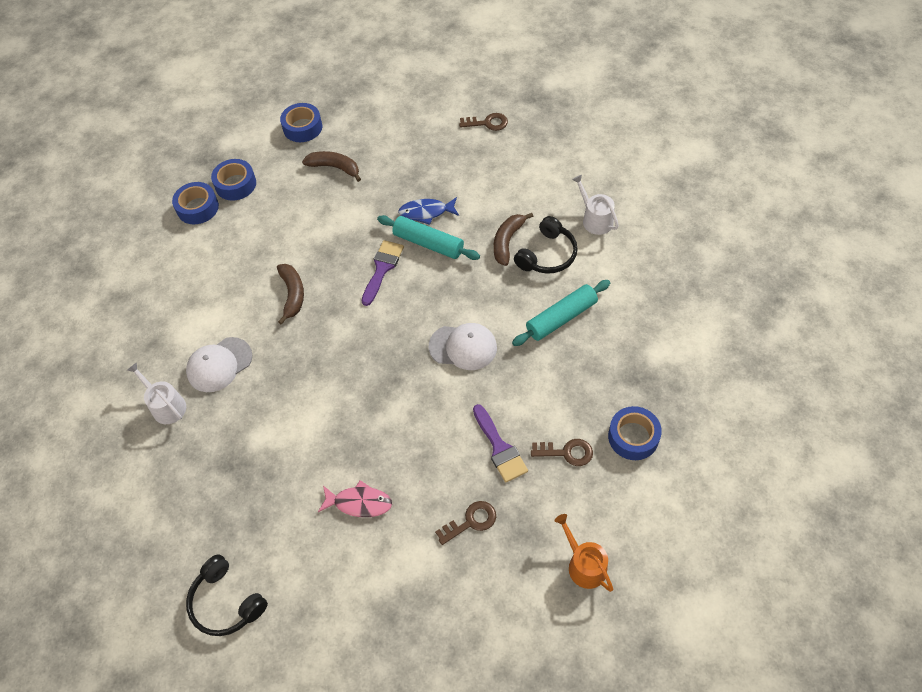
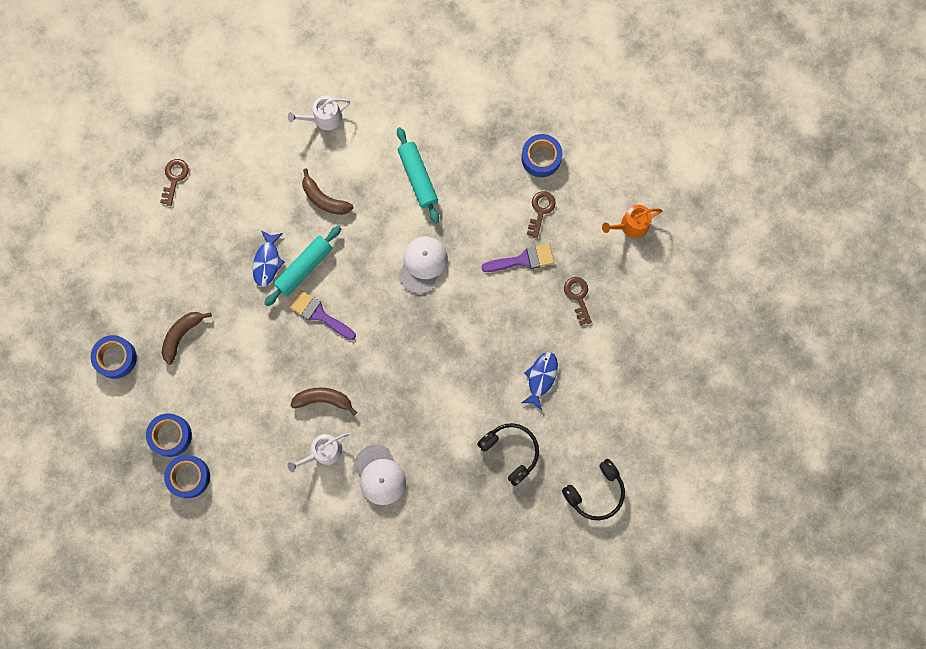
camera: 80 degrees left, 20 degrees up
white watering can [127,363,186,424] -> white watering can moved to [288,433,349,472]
pink fish [318,480,392,517] -> blue fish [521,352,558,410]
black headphones [514,216,578,274] -> black headphones moved to [477,423,539,486]

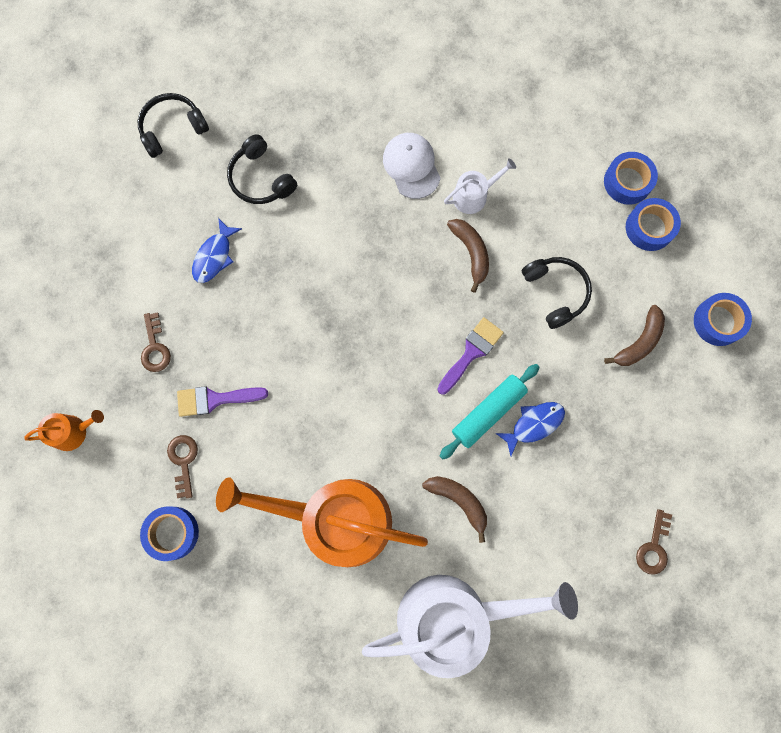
camera: 175 degrees left, 0 degrees up
blue fish [253,230,285,287] -> blue fish turned 45 degrees clockwise [495,402,565,456]
white watering can [288,96,350,130] -> white watering can [362,575,578,678], size x2.35
purple brush [290,290,356,340] -> purple brush turned 90 degrees counterclockwise [437,317,504,395]
brown banana [290,387,357,416] -> brown banana turned 120 degrees counterclockwise [447,219,489,293]
turquoise rolling pin [397,127,439,223] -> orange watering can [216,477,428,567]
white cap [398,236,448,294] -> none
brown key [527,191,556,238] -> brown key turned 150 degrees clockwise [167,435,198,498]
none -> black headphones [522,257,592,329]

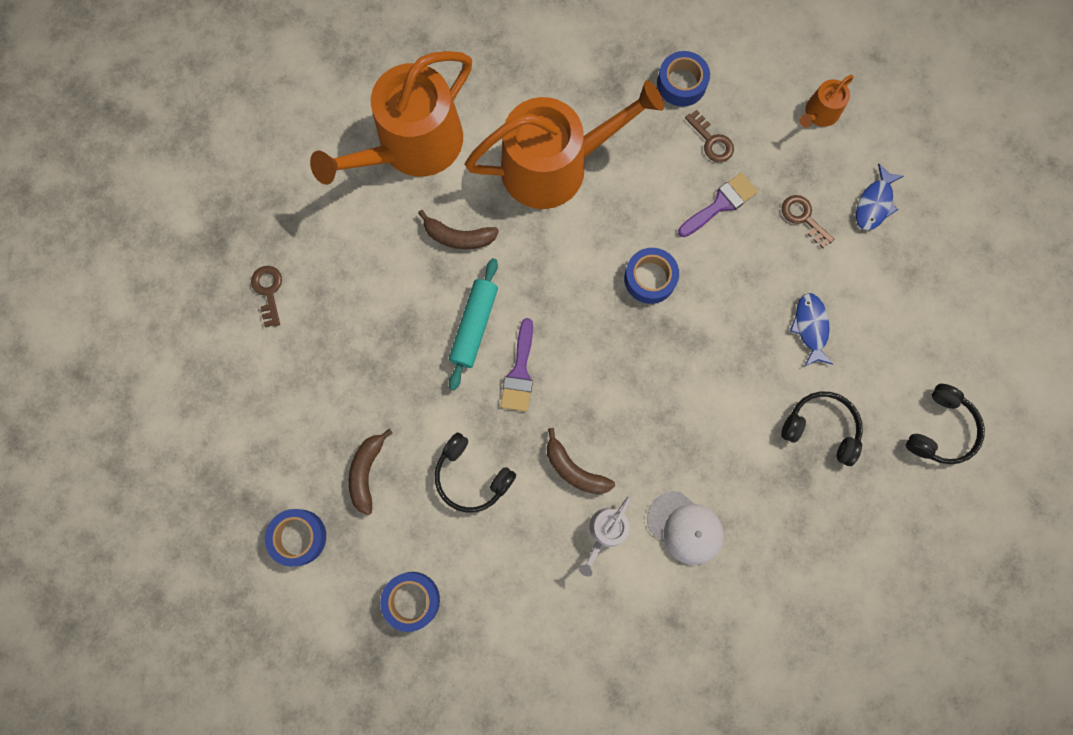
camera: 150 degrees right, 0 degrees up
white watering can [362,575,578,678] -> orange watering can [310,51,472,185]
blue fish [495,402,565,456] -> blue fish moved to [856,164,904,231]
blue tape [604,152,658,205] -> blue tape moved to [624,248,679,304]

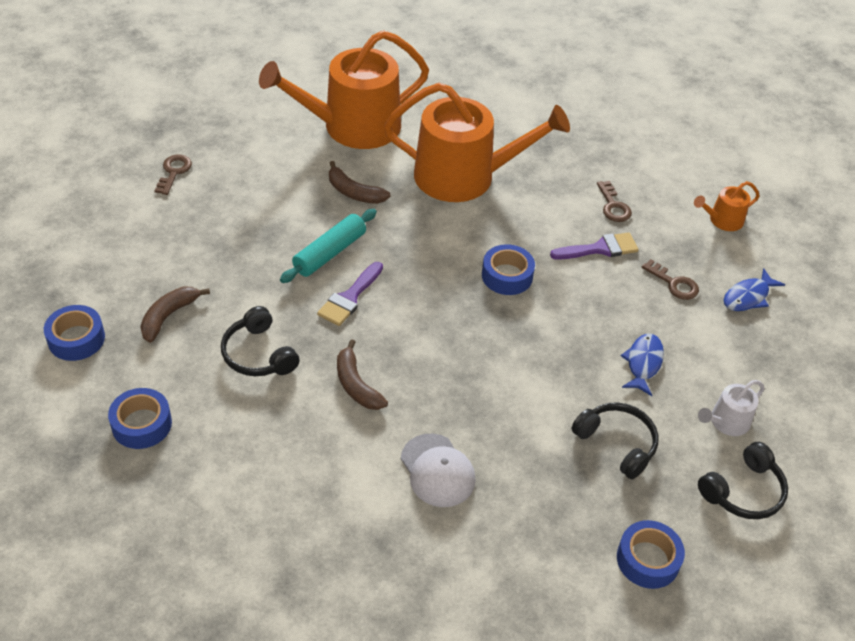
camera: 20 degrees right, 30 degrees down
white watering can [579,496,631,577] -> white watering can moved to [698,380,765,436]
blue tape [657,51,710,107] -> blue tape moved to [617,520,685,589]
brown key [782,195,834,248] -> brown key turned 150 degrees clockwise [642,259,699,300]

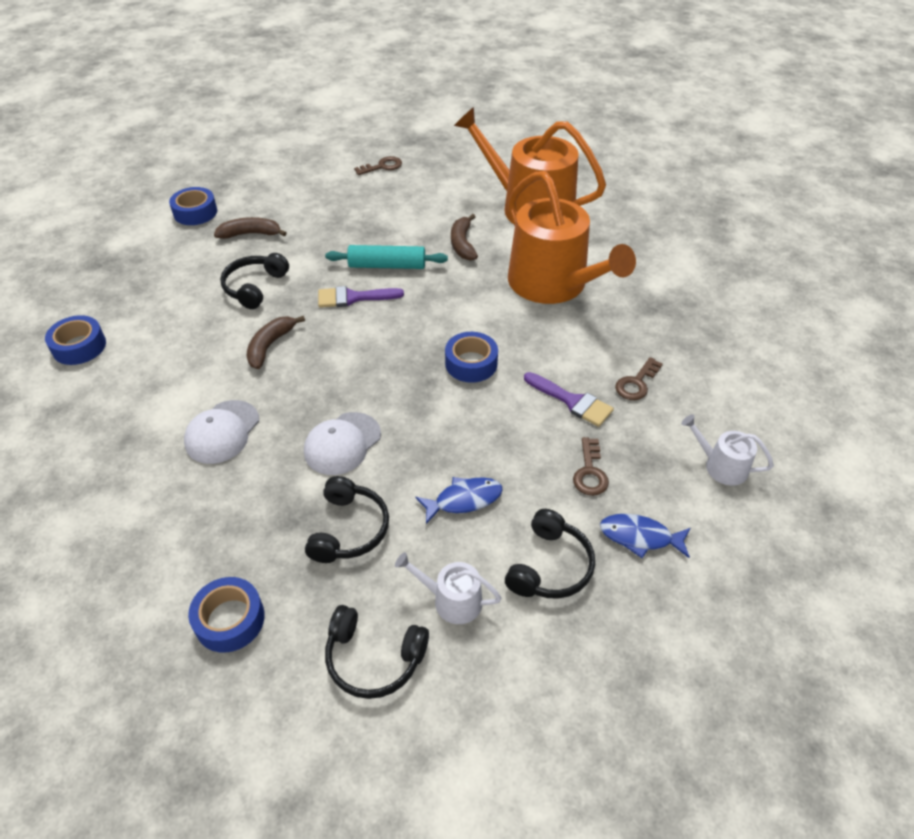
camera: 55 degrees right, 0 degrees up
blue tape [108,388,172,449] -> blue tape moved to [45,315,106,365]
orange watering can [694,181,760,231] -> white watering can [681,414,774,486]
none -> white cap [304,412,381,475]
none -> black headphones [505,509,595,599]

